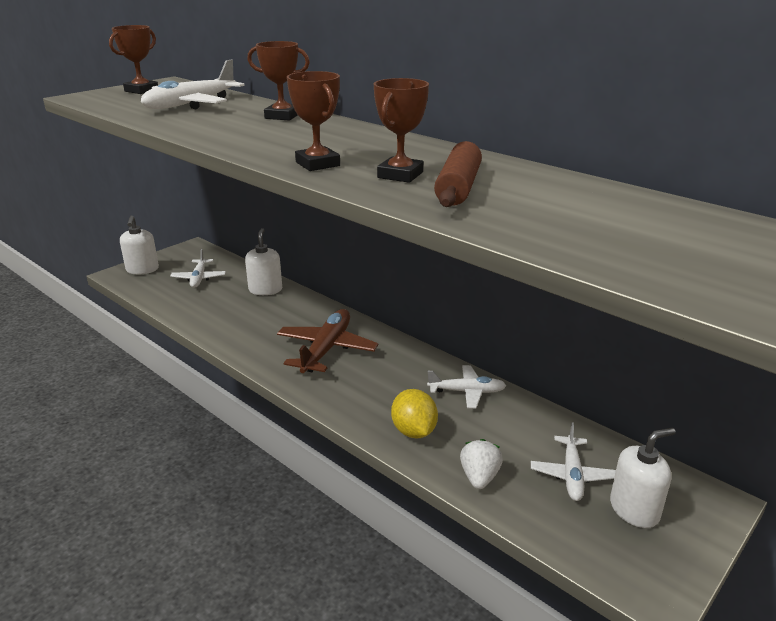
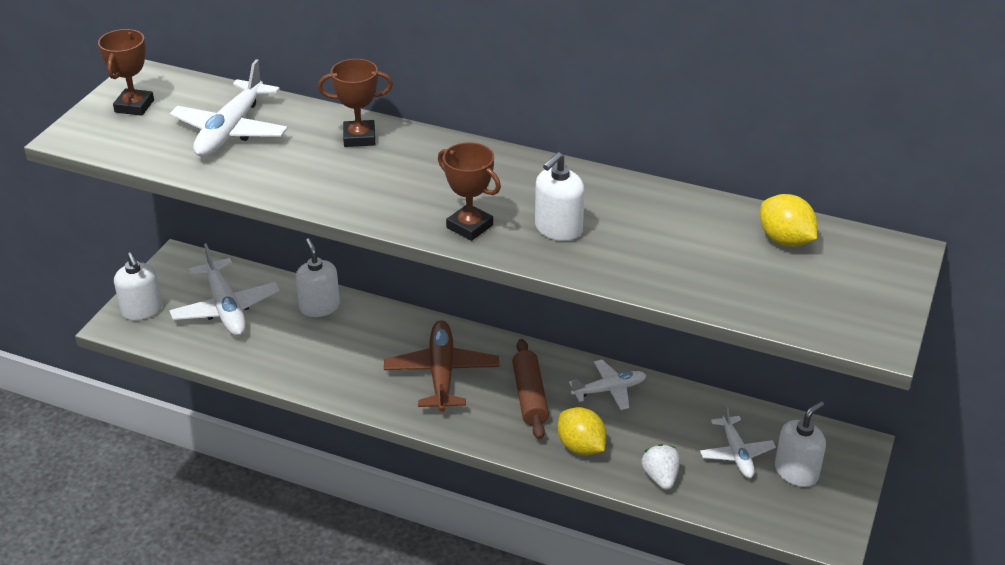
camera: 20 degrees left, 10 degrees up
white plane [170,249,226,288] -> white plane [169,243,280,336], size x1.61
brown trophy [374,78,429,183] -> white soap dispenser [535,152,585,241]
brown rolling pin [434,141,482,207] -> brown rolling pin moved to [512,339,549,440]
none -> yellow lemon [760,194,817,247]

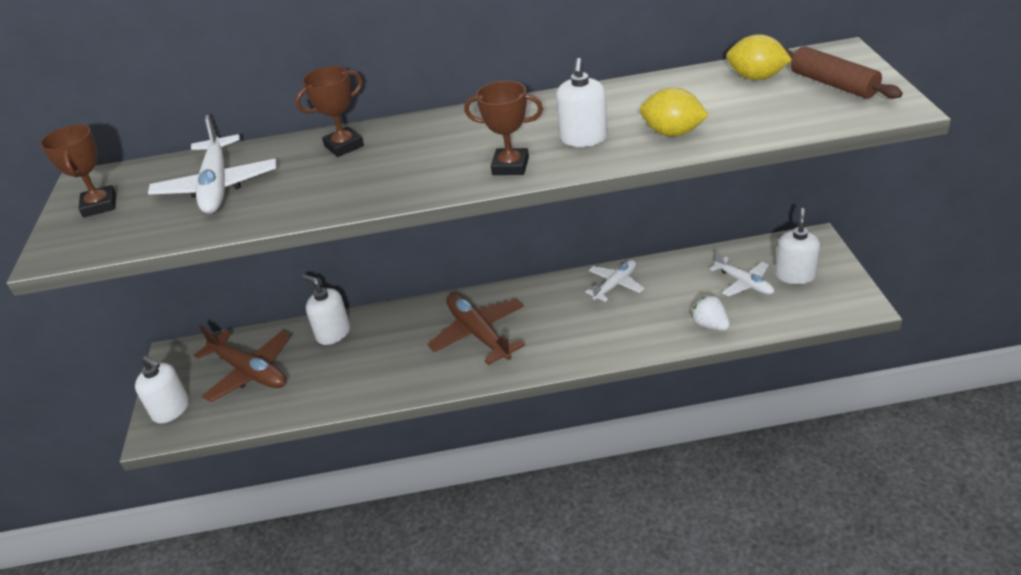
camera: 25 degrees left, 0 degrees up
white plane [169,243,280,336] -> brown plane [194,325,291,402]
brown rolling pin [512,339,549,440] -> brown rolling pin moved to [783,46,903,99]
yellow lemon [558,407,607,455] -> yellow lemon moved to [640,88,709,137]

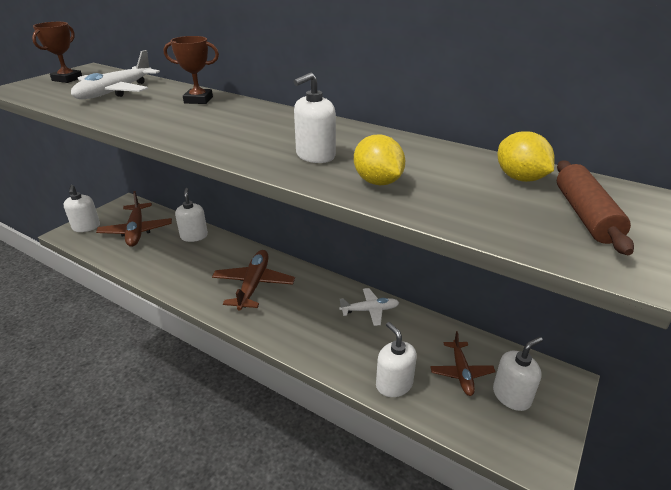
camera: 35 degrees right, 5 degrees down
brown trophy [464,81,543,175] -> none
white strawberry [691,295,730,331] -> white soap dispenser [376,322,417,397]
white plane [709,251,774,297] -> brown plane [430,331,496,396]

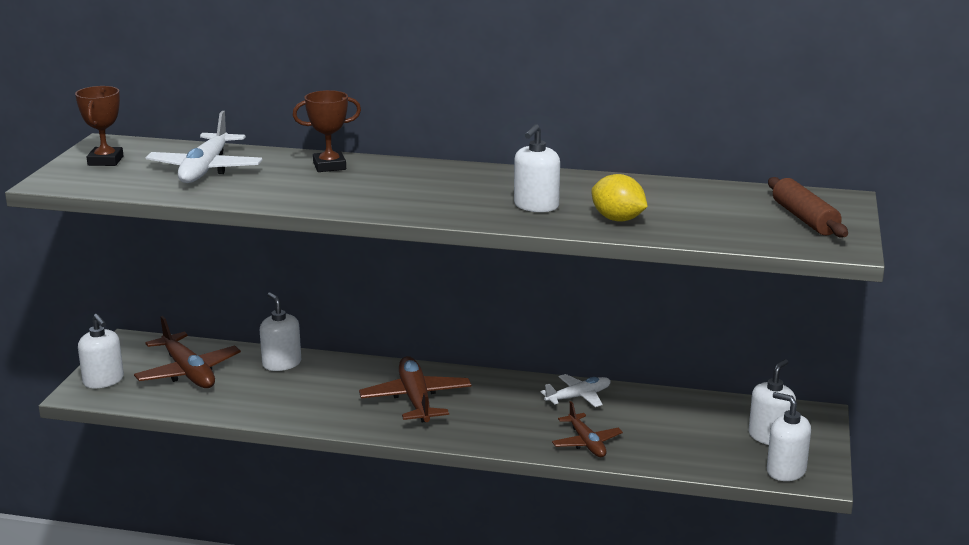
camera: 20 degrees left, 10 degrees down
white soap dispenser [376,322,417,397] -> white soap dispenser moved to [767,392,811,481]
brown plane [430,331,496,396] -> brown plane moved to [552,401,623,457]
yellow lemon [498,131,555,182] -> none

